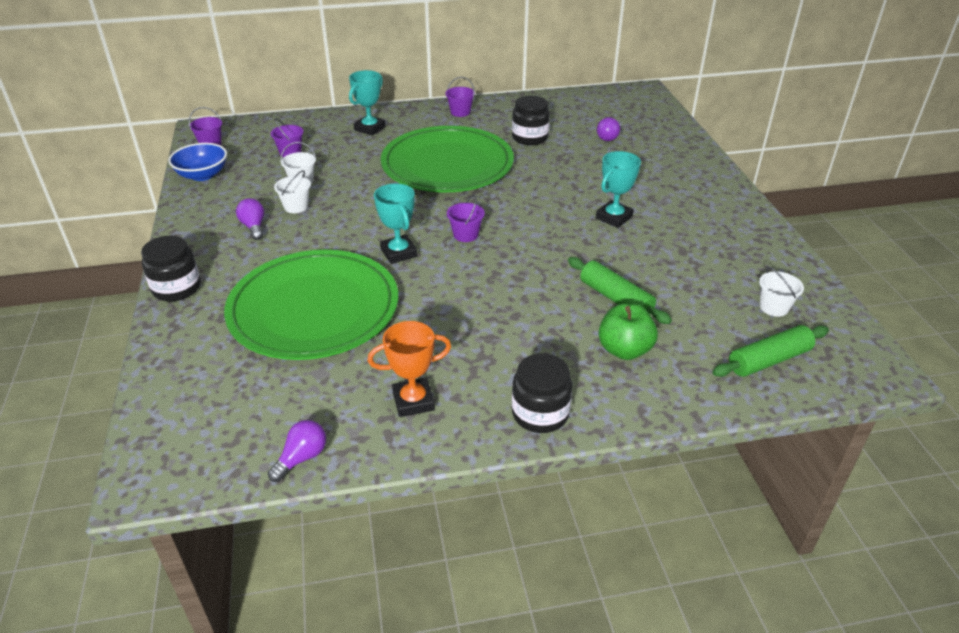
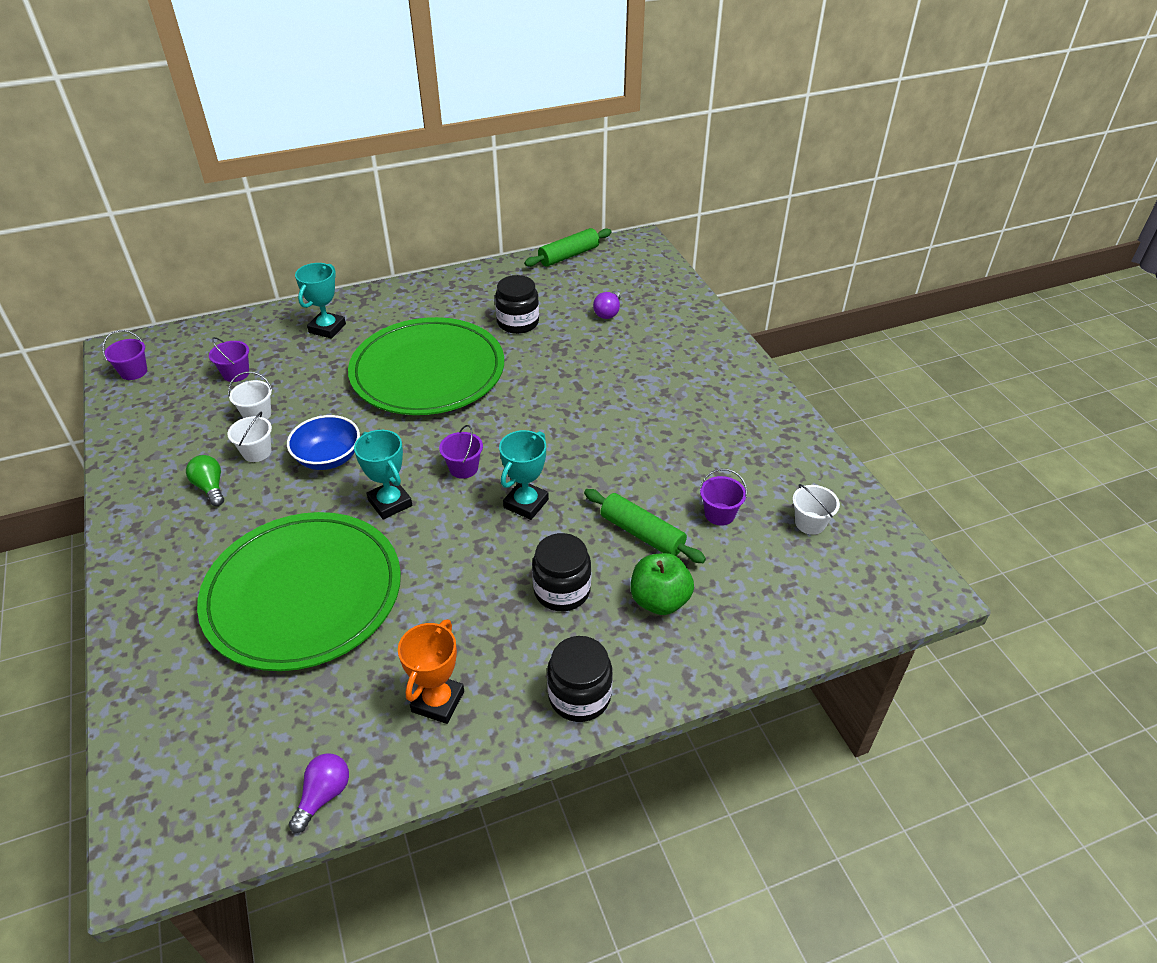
camera: 10 degrees left, 5 degrees up
black jar [141,235,201,301] -> black jar moved to [532,533,591,611]
blue bowl [168,143,227,181] -> blue bowl moved to [287,415,360,470]
purple light bulb [236,198,264,240] -> green light bulb [186,455,224,506]
orange trophy [367,321,451,417] -> orange trophy turned 45 degrees counterclockwise [398,619,464,724]
purple bucket [445,77,475,117] -> purple bucket moved to [700,469,747,526]
turquoise trophy [596,151,641,228] -> turquoise trophy moved to [499,430,549,520]
green rolling pin [713,325,829,377] -> green rolling pin moved to [524,228,612,267]

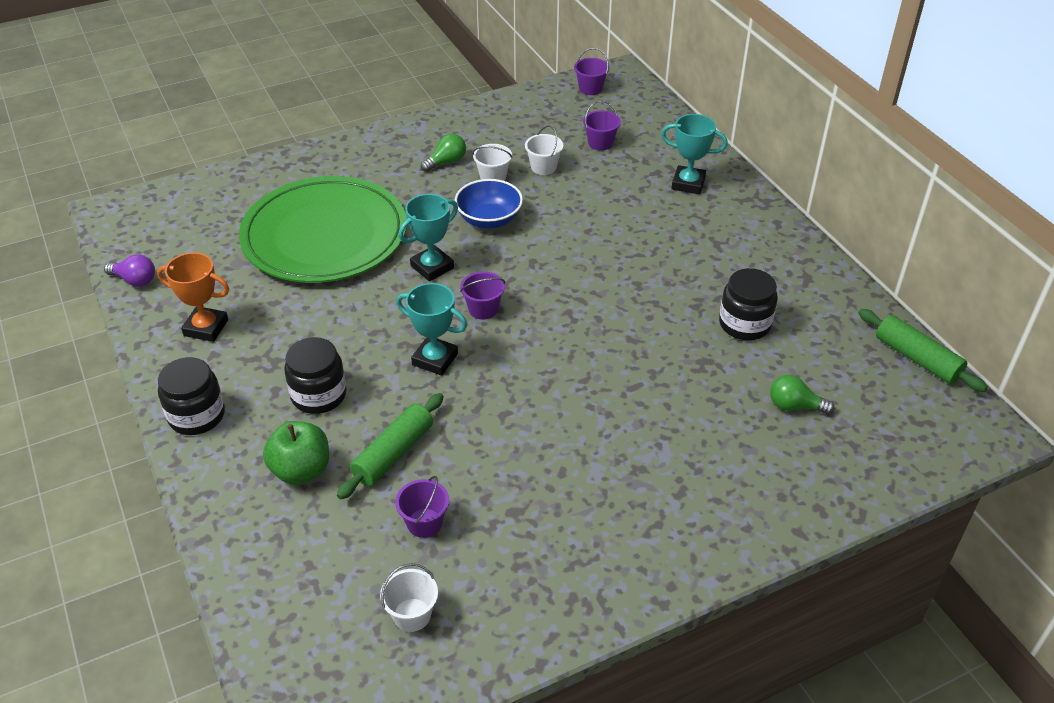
camera: 85 degrees right, 0 degrees up
green plate [348,317,504,415] -> none
purple light bulb [593,291,621,319] -> green light bulb [770,375,835,414]

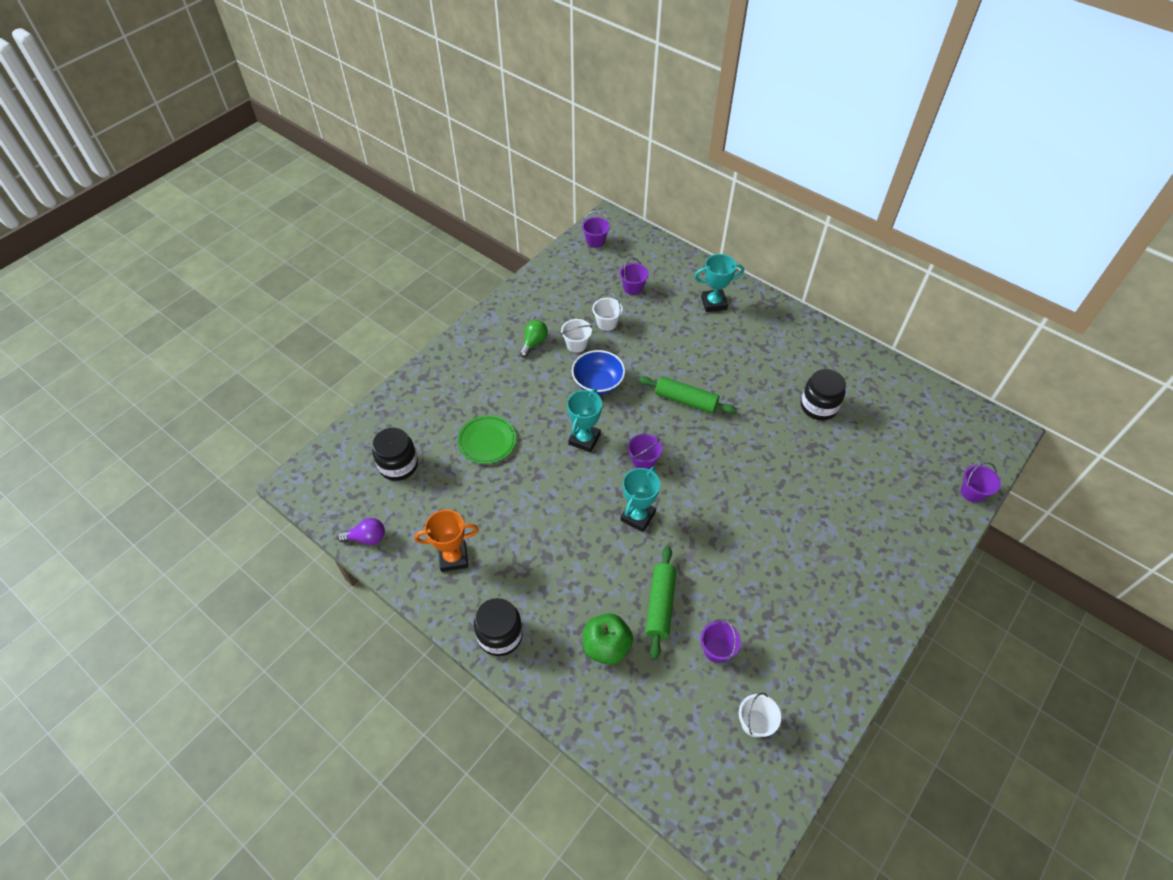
camera: 25 degrees left, 10 degrees up
green plate [239,176,407,283] -> green plate [457,415,516,464], size x0.44
black jar [284,337,347,414] -> black jar moved to [372,428,418,481]
turquoise trophy [396,283,467,376] -> turquoise trophy turned 60 degrees counterclockwise [620,467,660,532]
green light bulb [770,375,835,414] -> none
green rolling pin [859,309,988,392] -> green rolling pin moved to [639,376,737,414]
none -> purple bucket [961,462,1001,503]

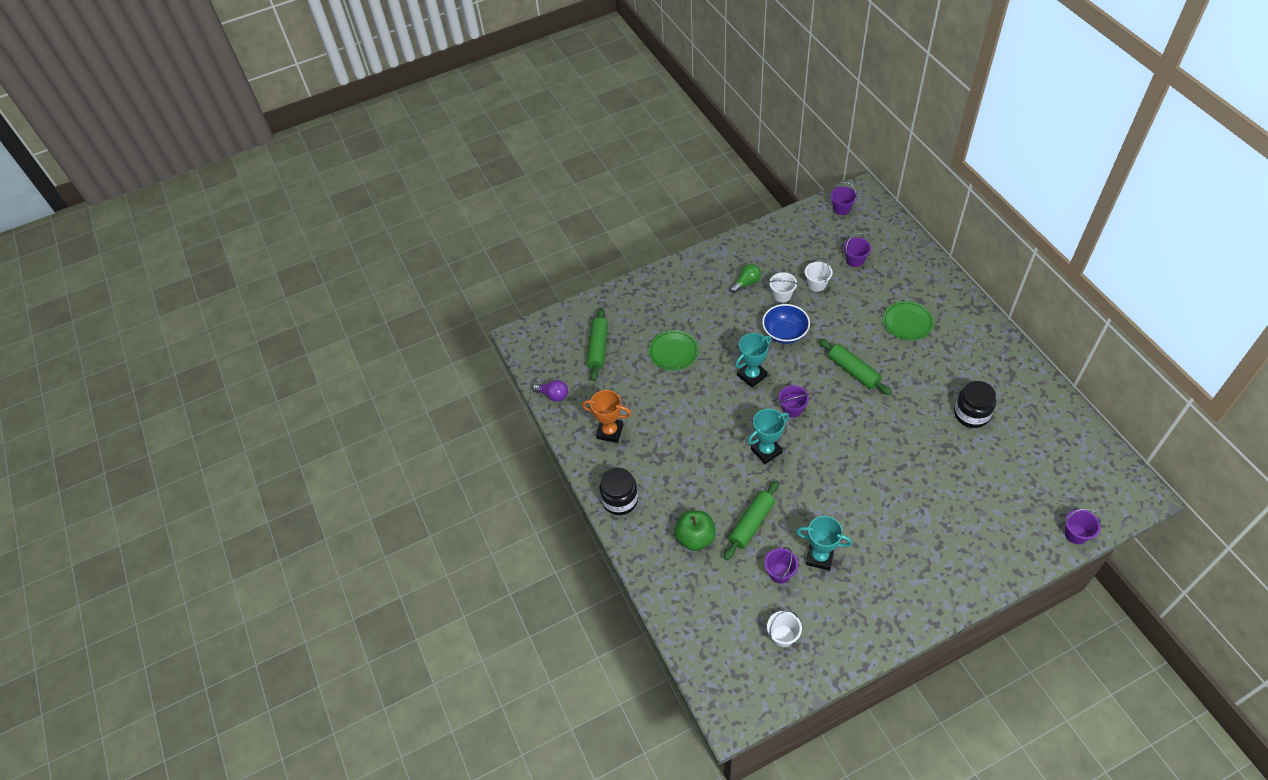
camera: 30 degrees right, 0 degrees up
black jar [372,428,418,481] -> green rolling pin [587,308,608,381]
turquoise trophy [694,254,744,312] -> turquoise trophy moved to [796,516,853,571]
none -> green plate [883,301,934,340]

